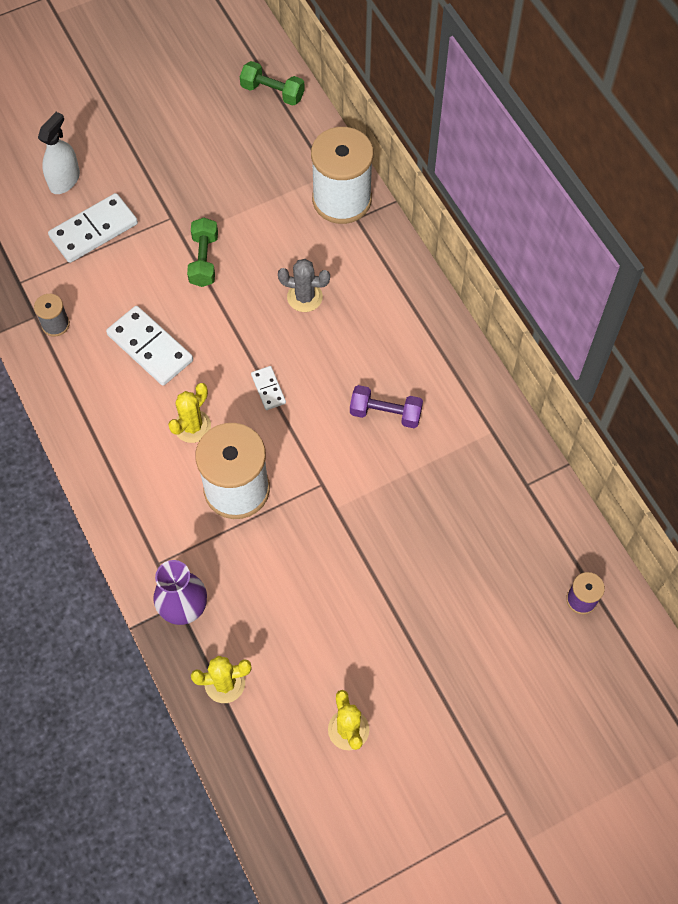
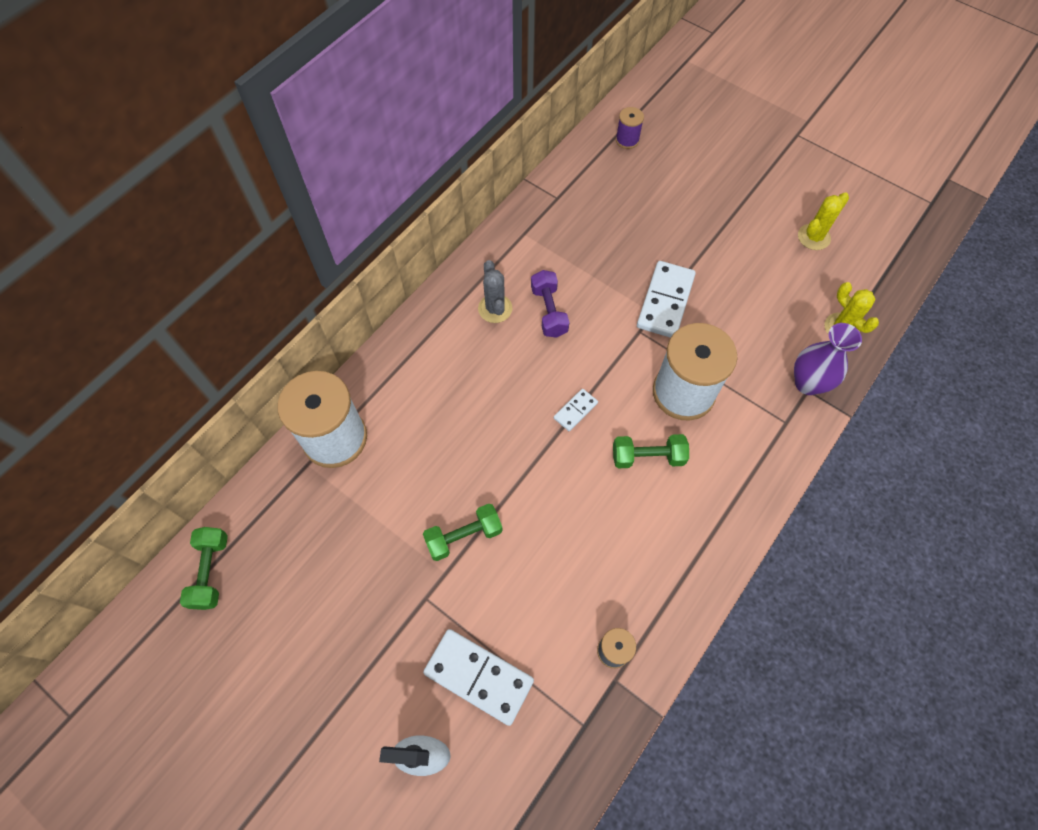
camera: 115 degrees left, 0 degrees up
white domino [106,306,193,386] -> white domino moved to [637,261,696,338]
yellow cactus [168,383,211,443] -> green dumbbell [613,434,689,468]
grey cactus [278,259,330,312] -> grey cactus moved to [478,260,513,323]

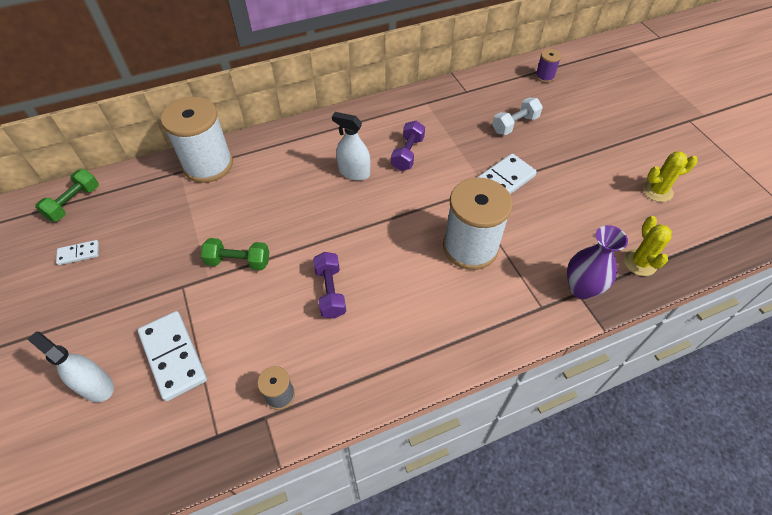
camera: 30 degrees right, 10 degrees down
grey cactus [478,260,513,323] -> none
white domino [554,389,598,431] -> white domino moved to [56,240,99,265]
green dumbbell [613,434,689,468] -> none
none -> purple dumbbell [313,252,346,319]
none -> white spray bottle [332,112,370,180]
none -> white dumbbell [492,97,543,135]

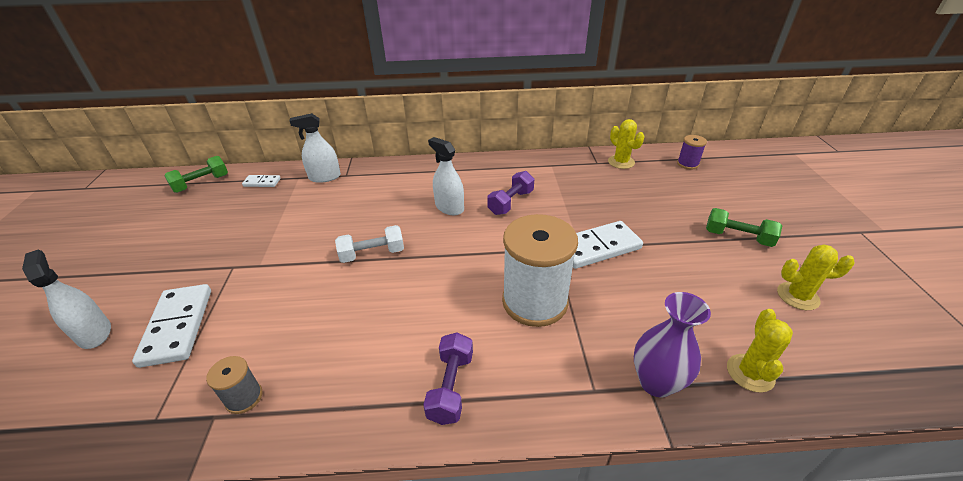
camera: 20 degrees right, 15 degrees down
white domino [56,240,99,265] -> white domino moved to [242,175,281,187]
white spool [161,97,233,183] -> white spray bottle [290,113,341,183]
green dumbbell [201,238,269,270] -> green dumbbell moved to [706,208,783,247]
purple dumbbell [313,252,346,319] -> purple dumbbell moved to [423,332,473,425]
white dumbbell [492,97,543,135] -> white dumbbell moved to [335,225,404,263]
none -> yellow cactus [608,119,645,169]

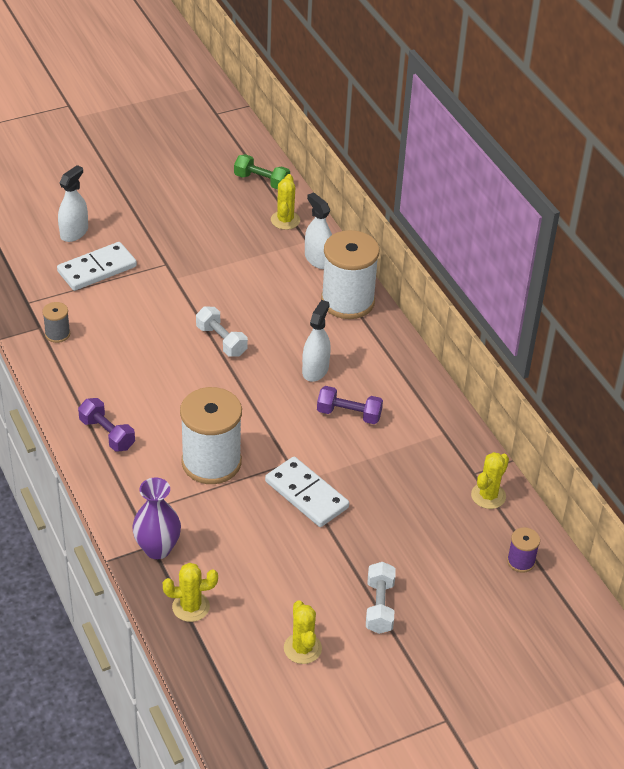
camera: 65 degrees right, 5 degrees up
white domino [242,175,281,187] -> yellow cactus [271,174,300,230]
purple dumbbell [423,332,473,425] -> purple dumbbell turned 60 degrees clockwise [78,398,135,452]
green dumbbell [706,208,783,247] -> white dumbbell [366,562,396,634]
none -> white spool [321,230,380,319]

